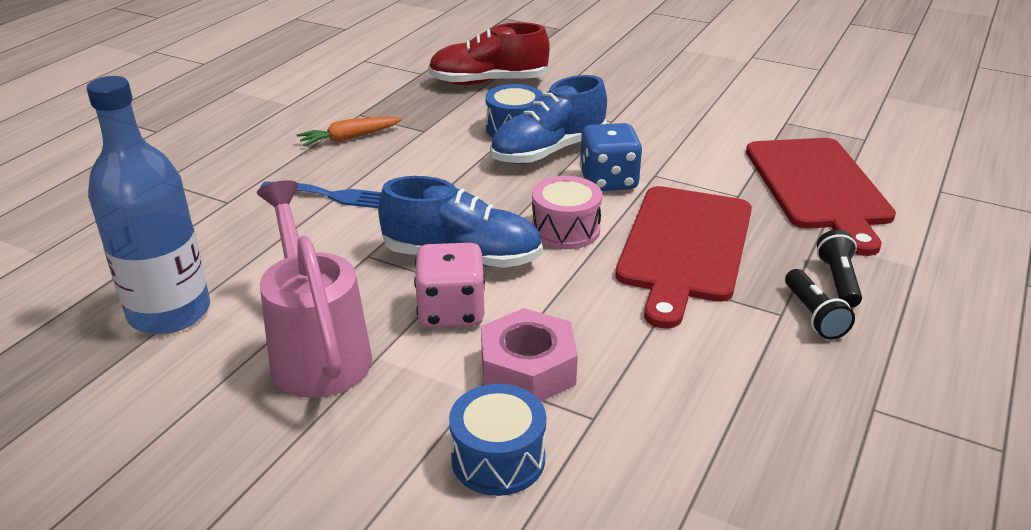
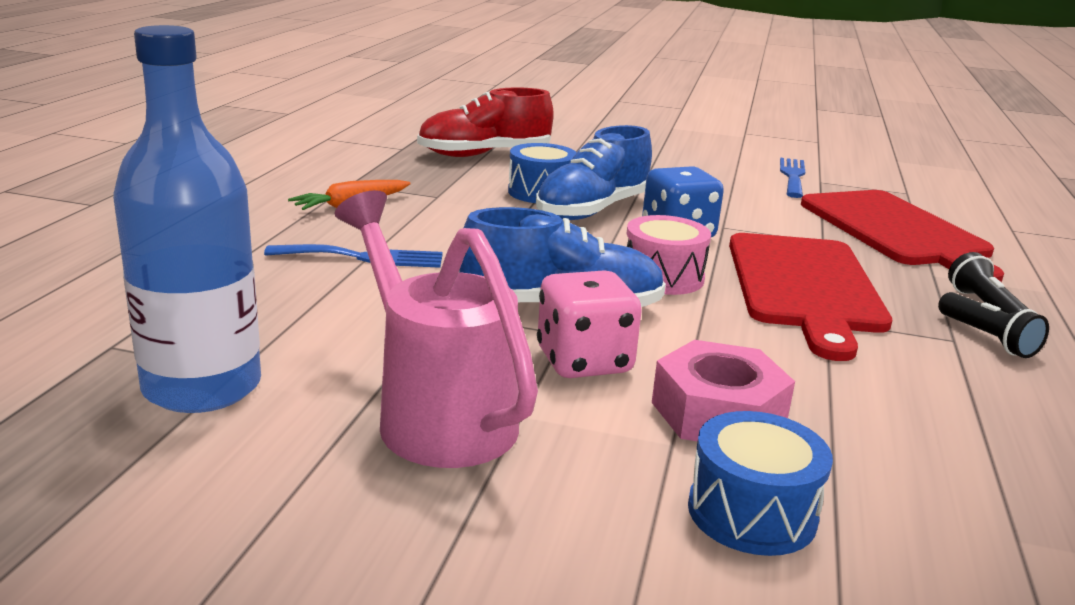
camera: 15 degrees left, 10 degrees down
none -> blue fork [780,158,805,198]

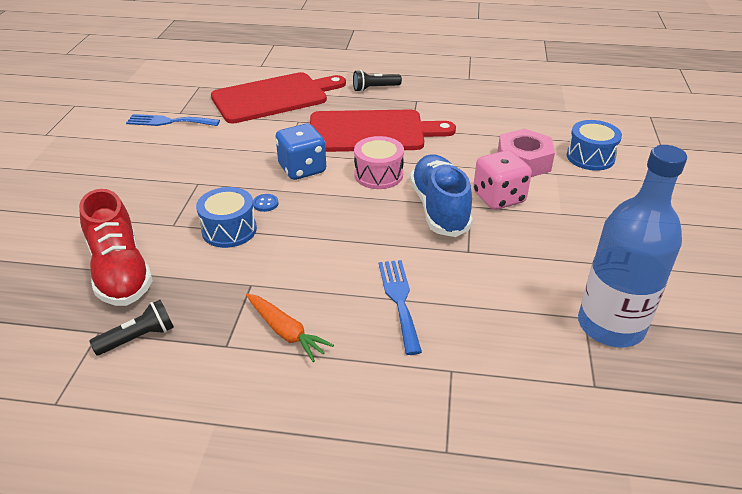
camera: 95 degrees left, 15 degrees up
pink watering can [335,190,538,468] -> none
blue shoe [536,125,652,220] -> blue button [253,194,278,212]
black flashlight [938,292,1049,358] -> black flashlight moved to [89,300,174,355]

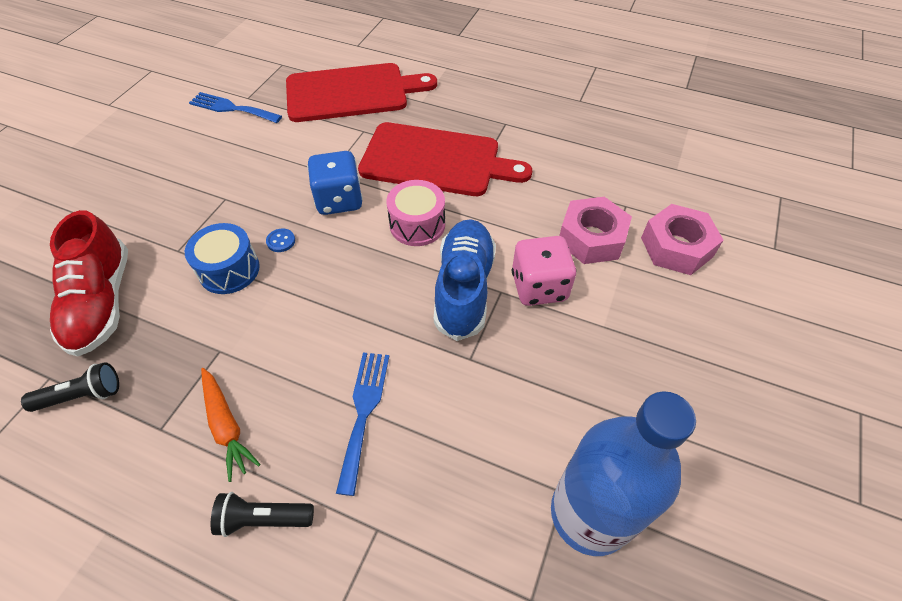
camera: 15 degrees right, 15 degrees up
black flashlight [353,70,402,92] -> black flashlight moved to [211,492,314,537]
blue drum [567,120,622,171] -> pink nut [641,204,724,275]

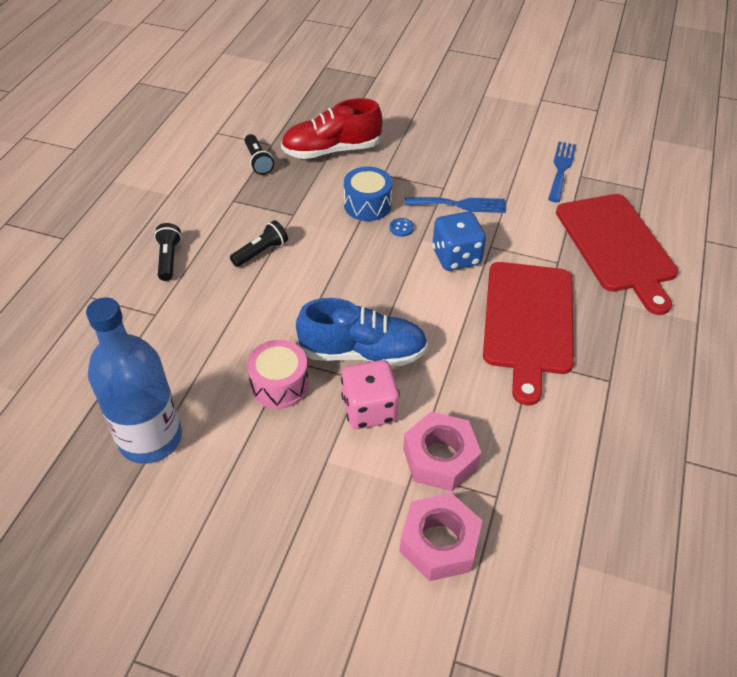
camera: 85 degrees right, 5 degrees down
orange carrot [201,368,261,482] -> none
blue fork [336,353,389,496] -> blue fork moved to [405,197,506,213]
pink drum [386,180,445,246] -> pink drum moved to [247,340,309,409]
none -> black flashlight [230,220,288,267]

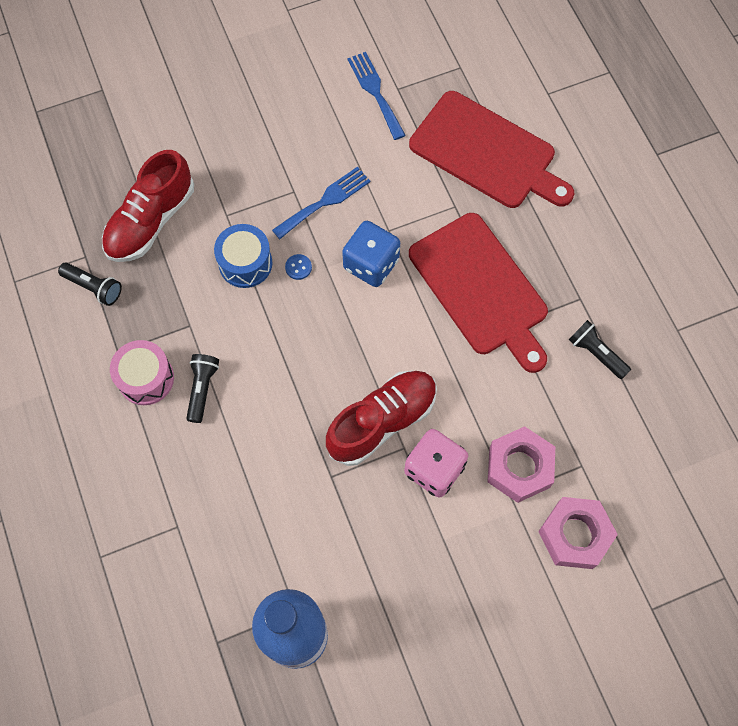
camera: 40 degrees left, 20 degrees up
black flashlight [154,223,182,281] -> black flashlight moved to [569,320,631,379]
pink drum [247,340,309,409] -> pink drum moved to [110,340,174,405]
blue shoe [296,298,428,366] -> red shoe [326,371,437,466]

